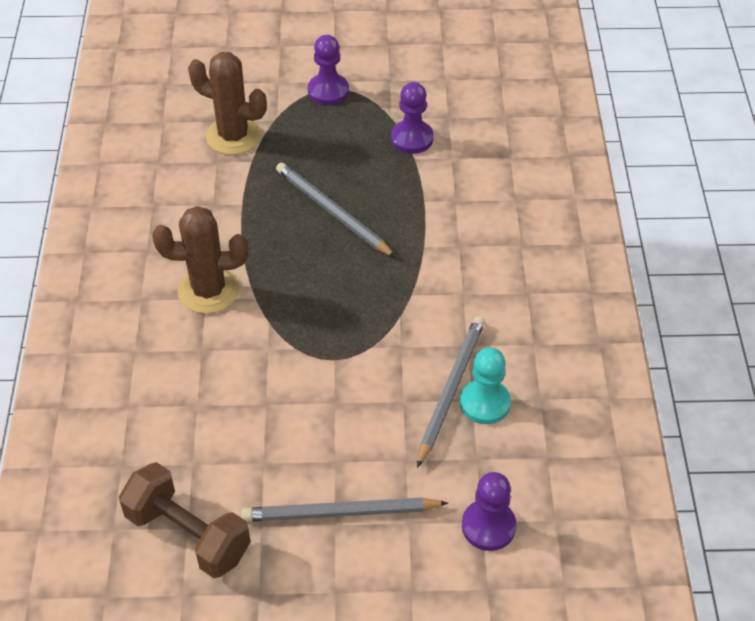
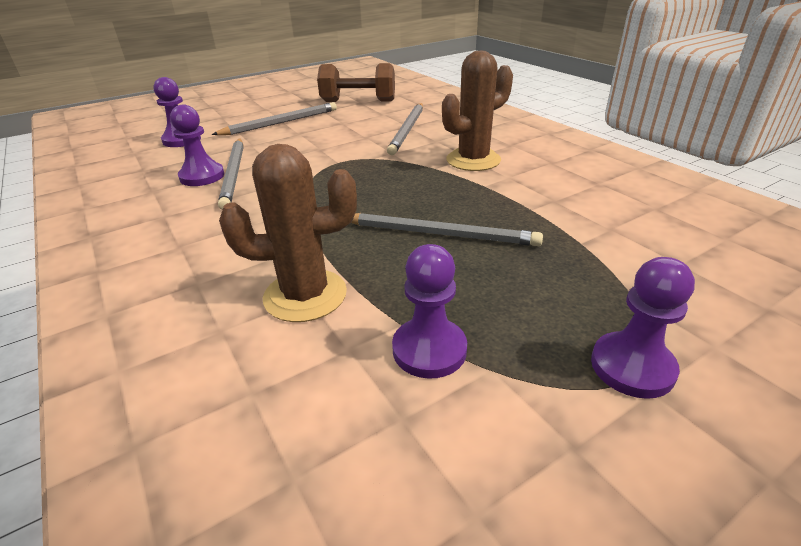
camera: 150 degrees right, 15 degrees down
brown cactus [188,52,267,155] -> brown cactus moved to [219,144,357,322]
turquoise pawn [460,347,511,424] -> purple pawn [170,104,224,186]
none -> grey pencil [387,103,423,155]

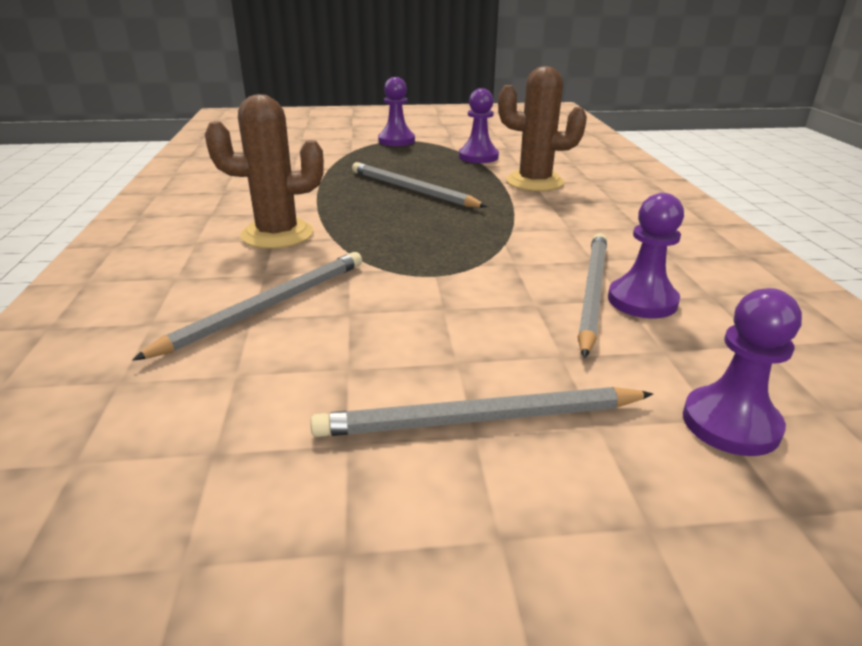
camera: 155 degrees left, 5 degrees down
brown dumbbell [317,63,395,102] -> none

